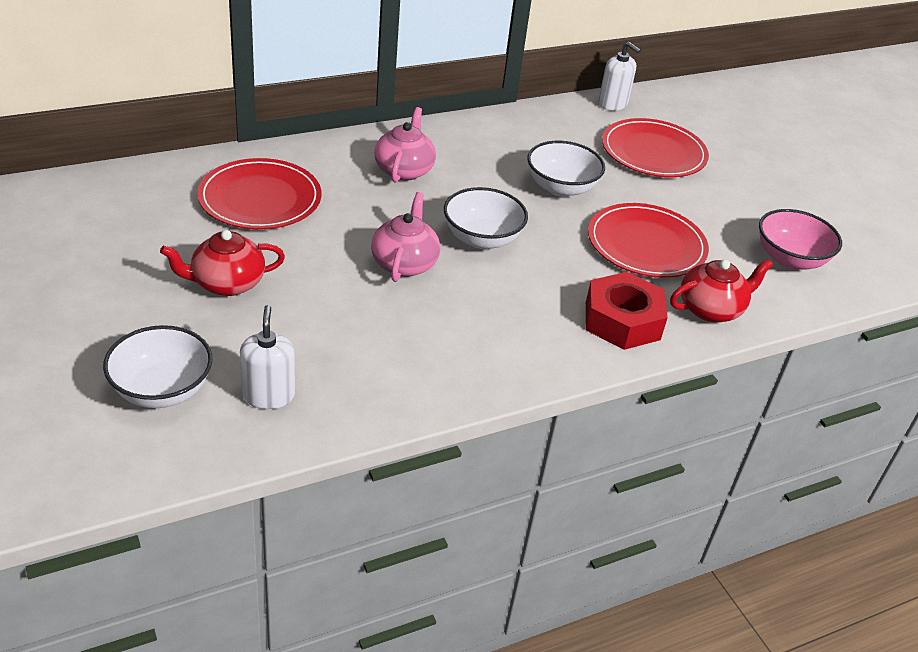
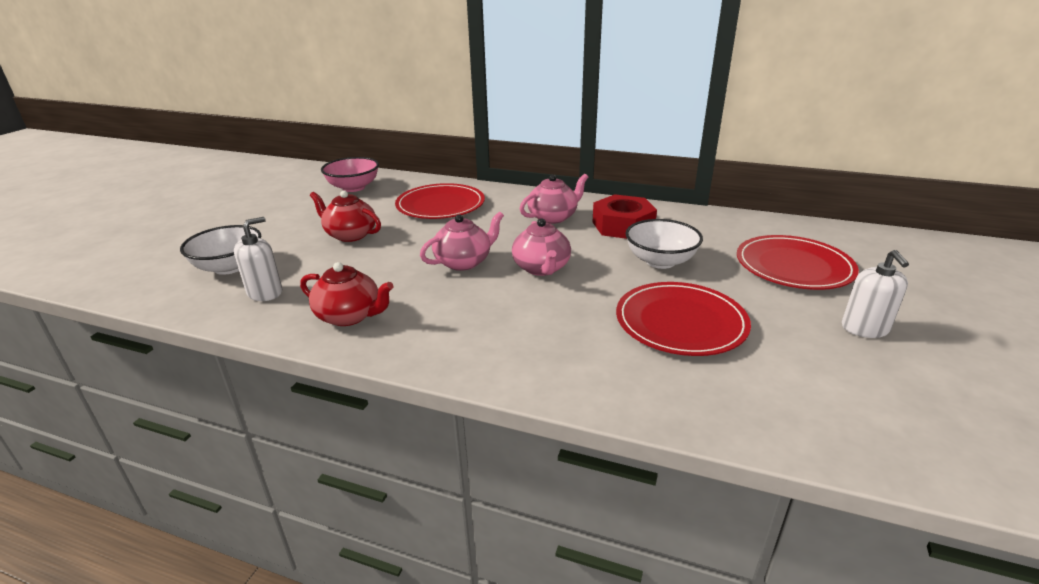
camera: 50 degrees right, 10 degrees down
white bowl [444,187,528,249] -> pink teapot [512,218,571,276]
red nut [586,272,668,350] -> red nut moved to [592,194,657,239]
white soap dispenser [598,42,641,111] -> white soap dispenser moved to [842,250,909,338]
red teapot [670,259,773,322] -> red teapot moved to [300,262,393,326]
pink bowl [759,209,842,270] -> pink bowl moved to [321,157,379,192]

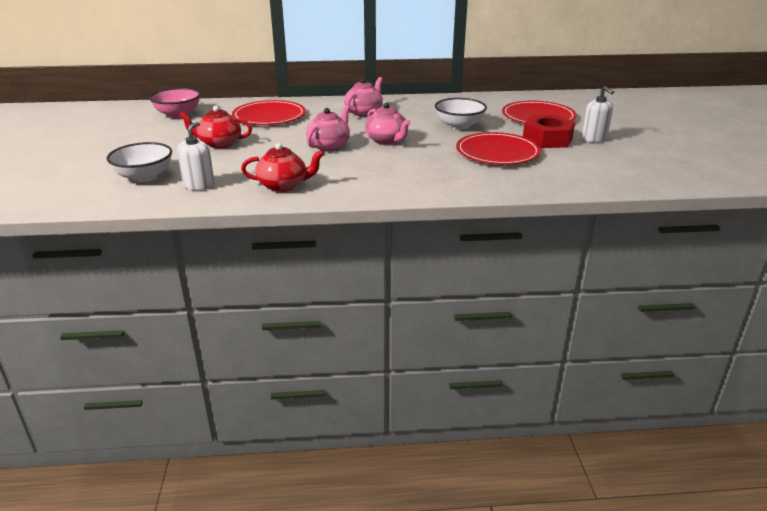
camera: 25 degrees left, 0 degrees up
red nut [592,194,657,239] -> red nut moved to [523,115,575,148]

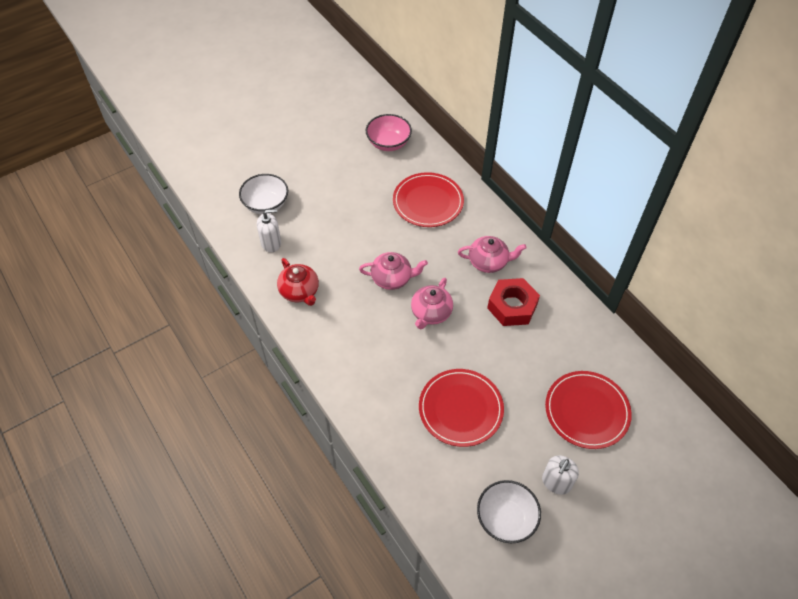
camera: 60 degrees right, 25 degrees up
red teapot [179,106,252,148] -> none
white bowl [435,98,487,130] -> white bowl moved to [477,480,541,543]
red nut [523,115,575,148] -> red nut moved to [487,278,540,326]

